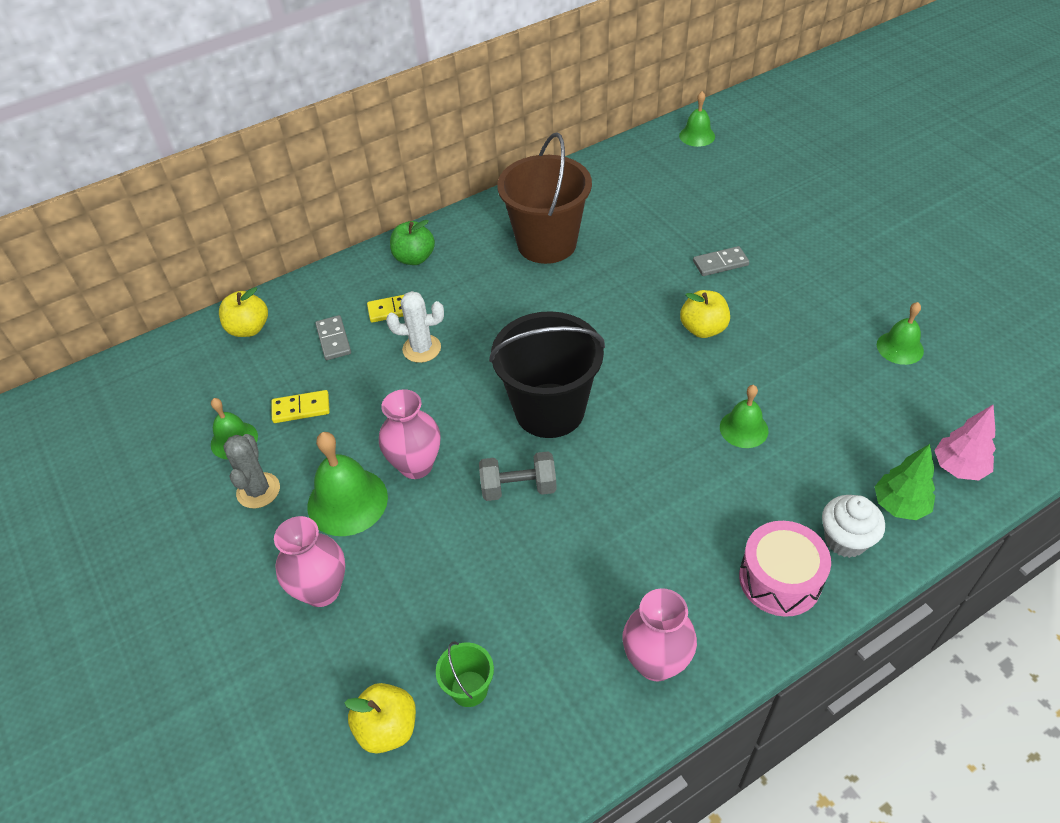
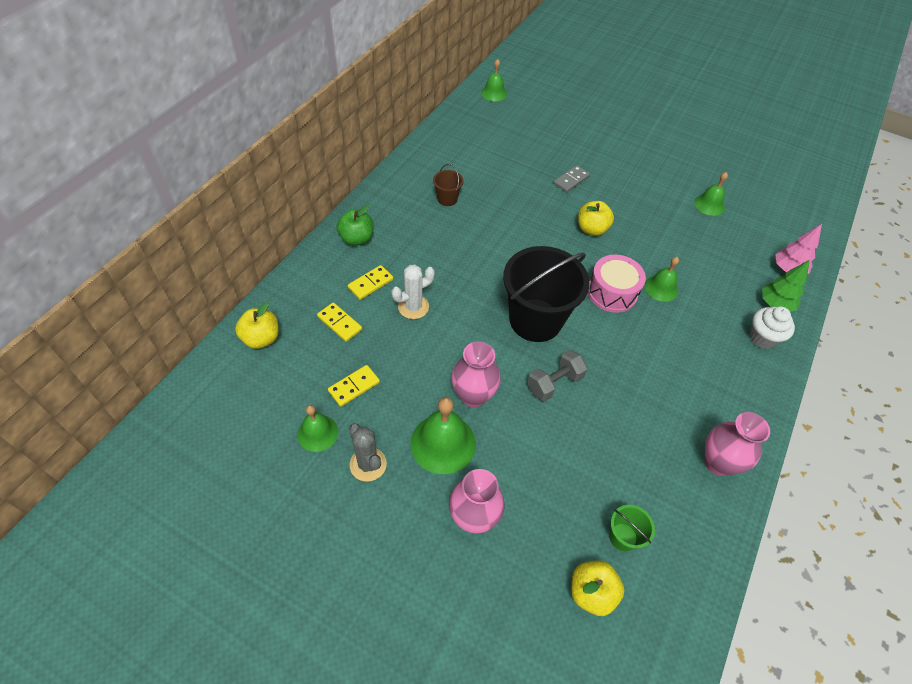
camera: 35 degrees left, 5 degrees up
grey domino [315,315,351,360] -> yellow domino [317,302,362,342]
brown bucket [497,132,592,264] -> brown bucket [433,164,464,206], size x0.43
pink drum [739,521,831,617] -> pink drum moved to [588,255,646,313]

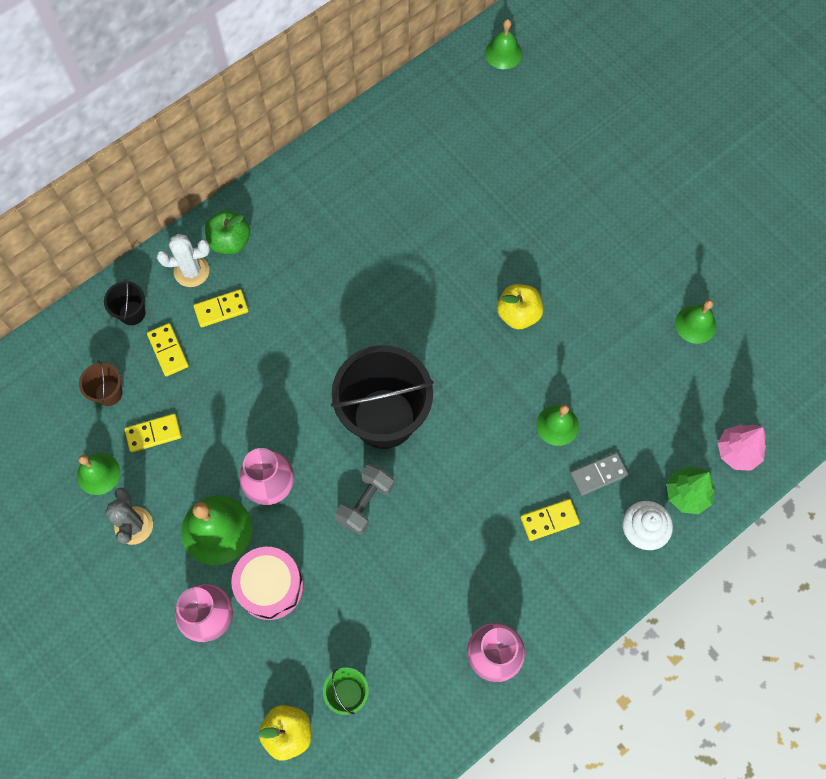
camera: 25 degrees right, 15 degrees up
yellow apple [235,302,279,349] -> none
white cactus [391,264,435,319] -> white cactus moved to [157,234,210,287]
brown bucket [433,164,464,206] -> brown bucket moved to [79,361,123,406]
grey dumbbell [527,350,588,401] -> grey dumbbell turned 45 degrees counterclockwise [335,464,394,535]
grey domino [553,165,590,193] -> grey domino moved to [570,452,629,496]
pink drum [588,255,646,313] -> pink drum moved to [231,547,303,620]
none -> black bucket [104,279,146,325]
none -> yellow domino [521,499,580,541]

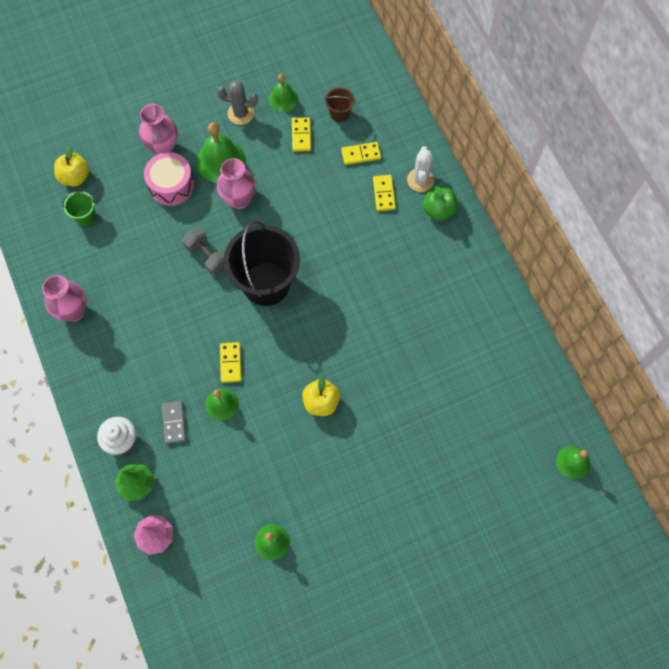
camera: 105 degrees right, 0 degrees up
black bucket [104,279,146,325] -> none
yellow domino [521,499,580,541] -> yellow domino moved to [220,342,242,383]

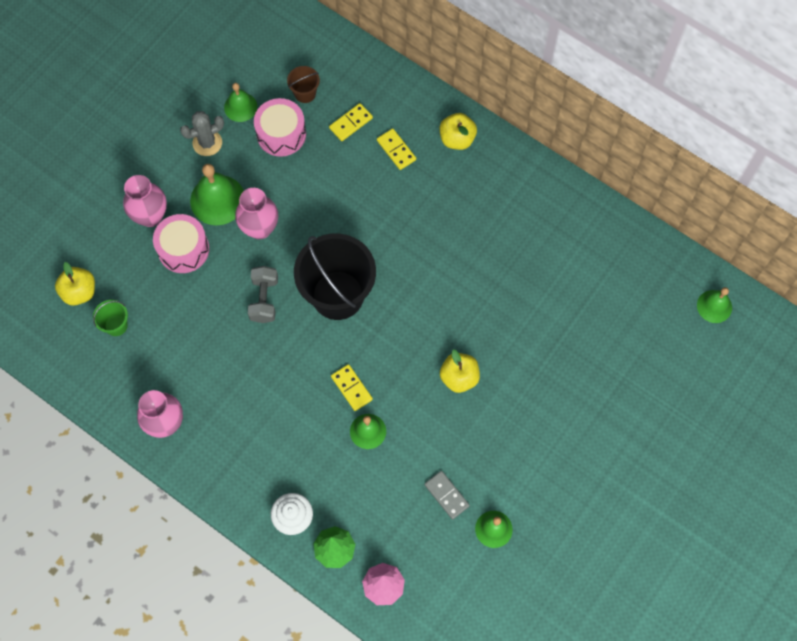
camera: 30 degrees left, 0 degrees up
grey domino [162,401,186,444] -> grey domino moved to [425,471,470,519]
grey dumbbell [183,227,225,275] -> grey dumbbell turned 75 degrees clockwise [248,266,278,323]
yellow domino [292,117,311,152] -> pink drum [254,98,306,157]
white cactus [407,146,434,192] -> none
green apple [423,187,458,221] -> yellow apple [440,113,477,150]

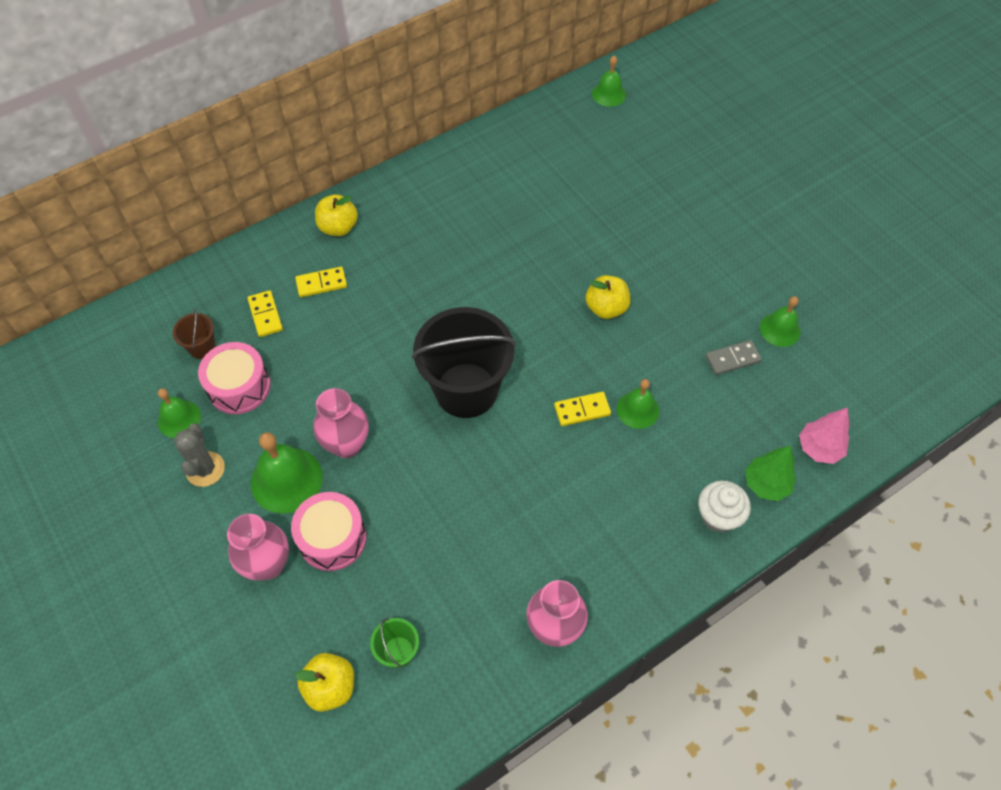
camera: 70 degrees left, 10 degrees down
grey dumbbell [248,266,278,323] -> none

